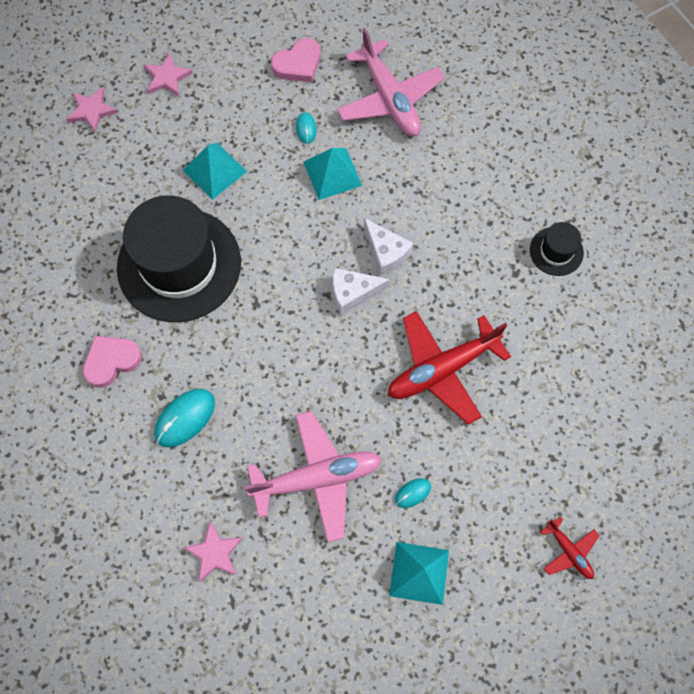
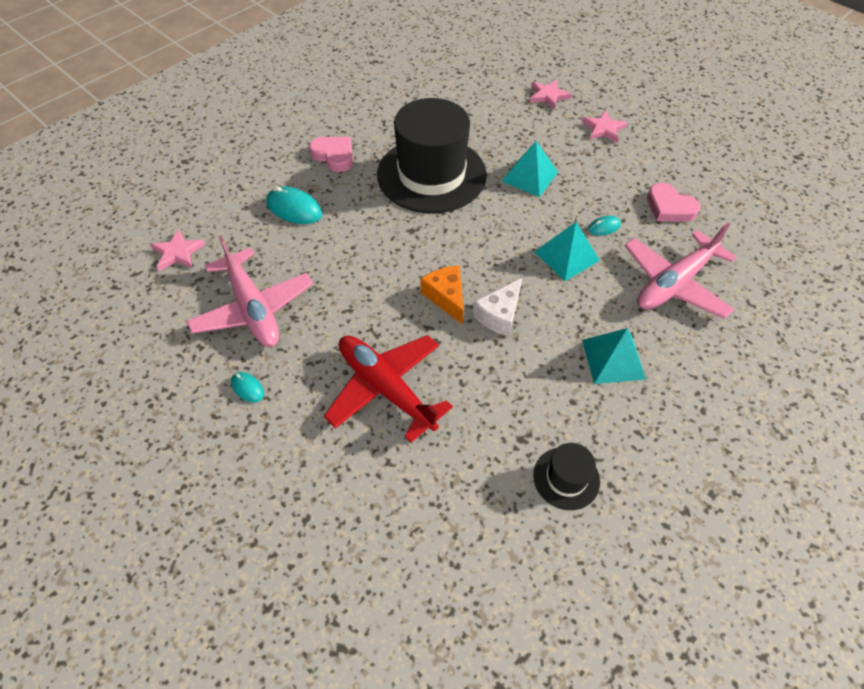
camera: 75 degrees right, 15 degrees down
white cheese [333,268,390,315] -> orange cheese [421,265,464,325]
turquoise pyramid [389,542,449,605] -> turquoise pyramid moved to [582,328,646,384]
red plane [540,516,599,579] -> none

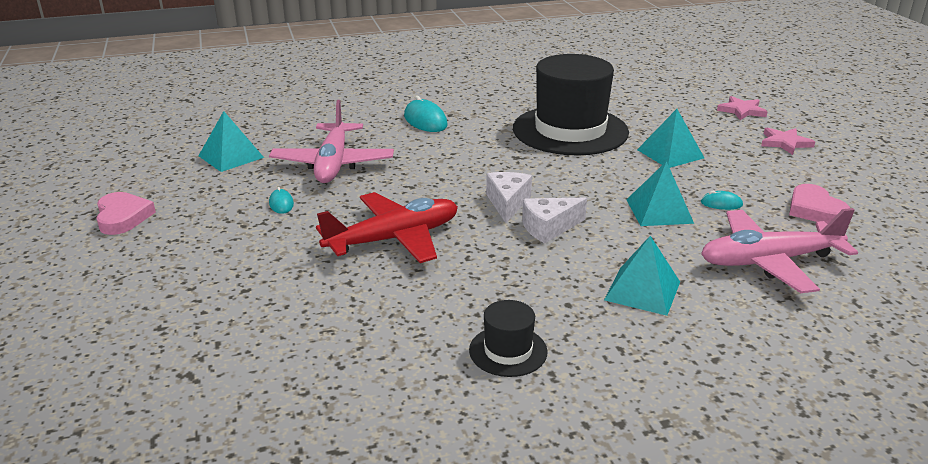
camera: 30 degrees right, 25 degrees down
pink star [150,229,205,271] -> none
pink heart [309,137,353,172] -> pink heart moved to [96,192,156,235]
red plane [324,335,453,443] -> red plane turned 75 degrees clockwise [316,192,458,263]
orange cheese [421,265,464,325] -> white cheese [486,172,532,223]
none -> turquoise pyramid [198,111,264,172]

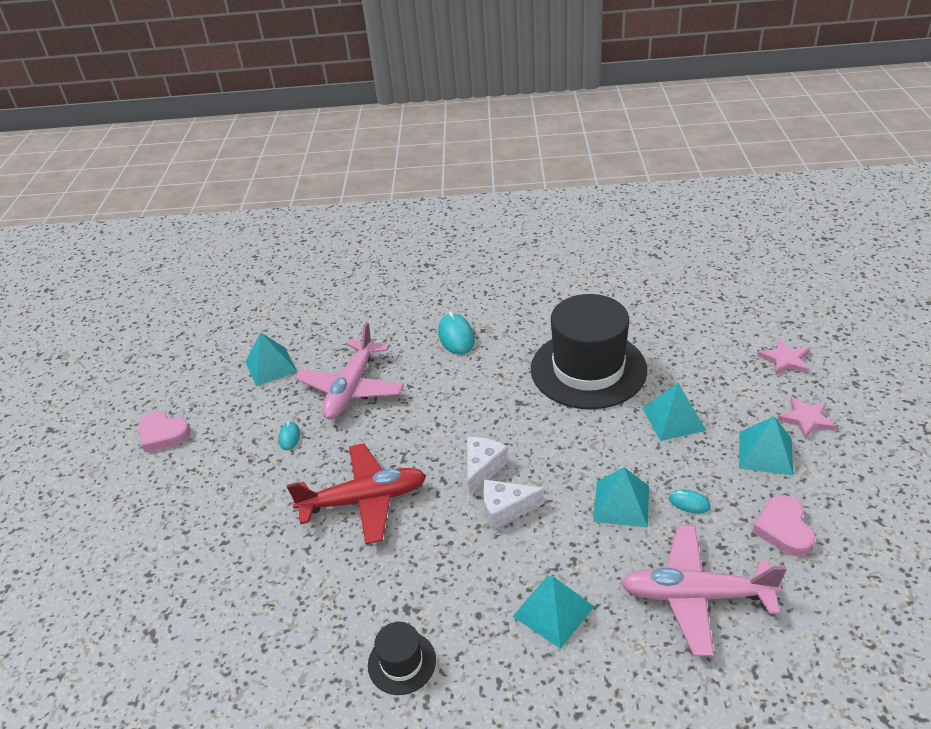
camera: 20 degrees right, 10 degrees up
pink heart [96,192,156,235] -> pink heart turned 120 degrees clockwise [138,411,190,452]
none -> turquoise pyramid [739,416,793,475]

